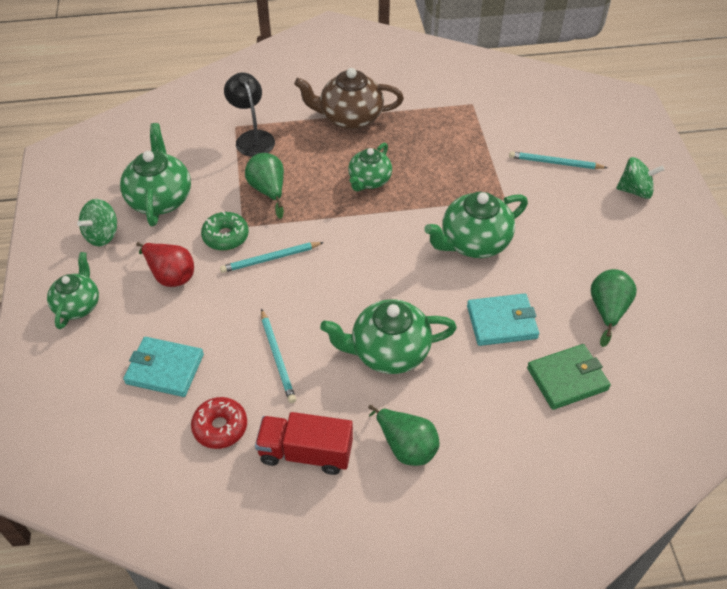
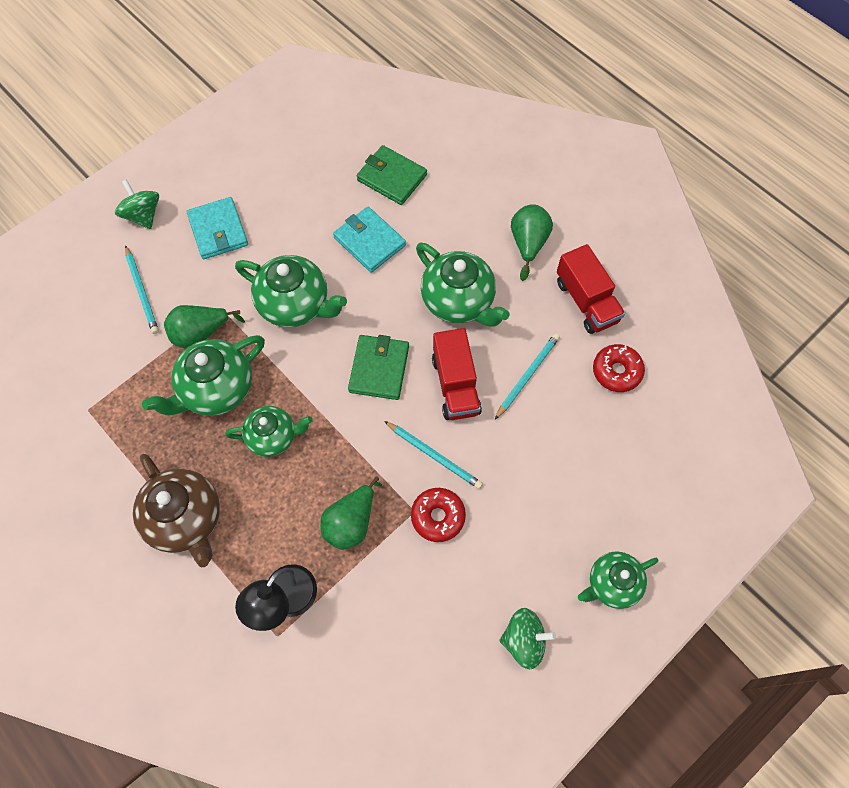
camera: 125 degrees left, 15 degrees up
green teapot [120,123,191,226] -> green teapot moved to [142,335,265,416]
turquoise wallet [123,337,204,397] -> turquoise wallet moved to [187,197,248,259]
red pear [136,242,194,287] -> none
green donut [201,212,249,251] -> red donut [411,488,466,542]
green pear [591,269,637,347] -> green pear moved to [164,305,245,348]
none -> green wallet [348,335,409,400]
none -> red truck [432,328,482,420]

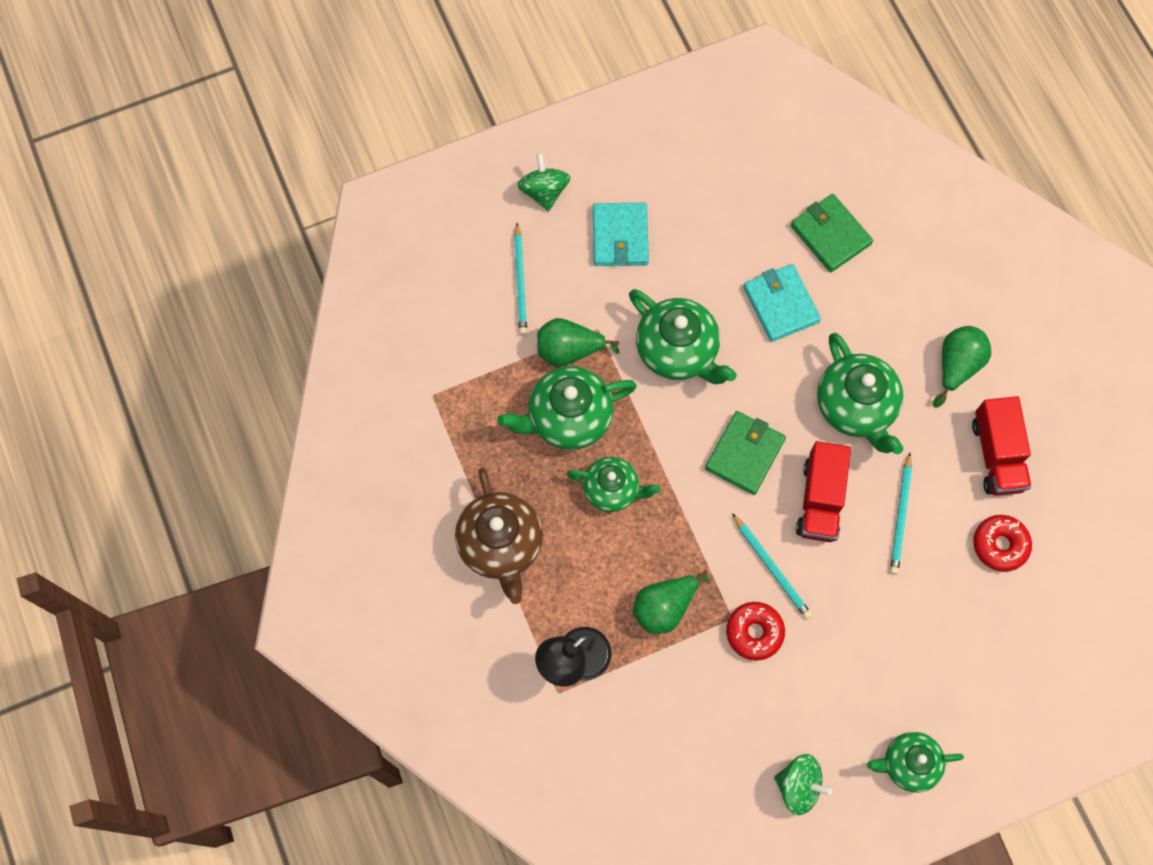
camera: 20 degrees right, 5 degrees up
turquoise pencil [495,333,560,419] -> turquoise pencil turned 135 degrees clockwise [890,452,912,575]

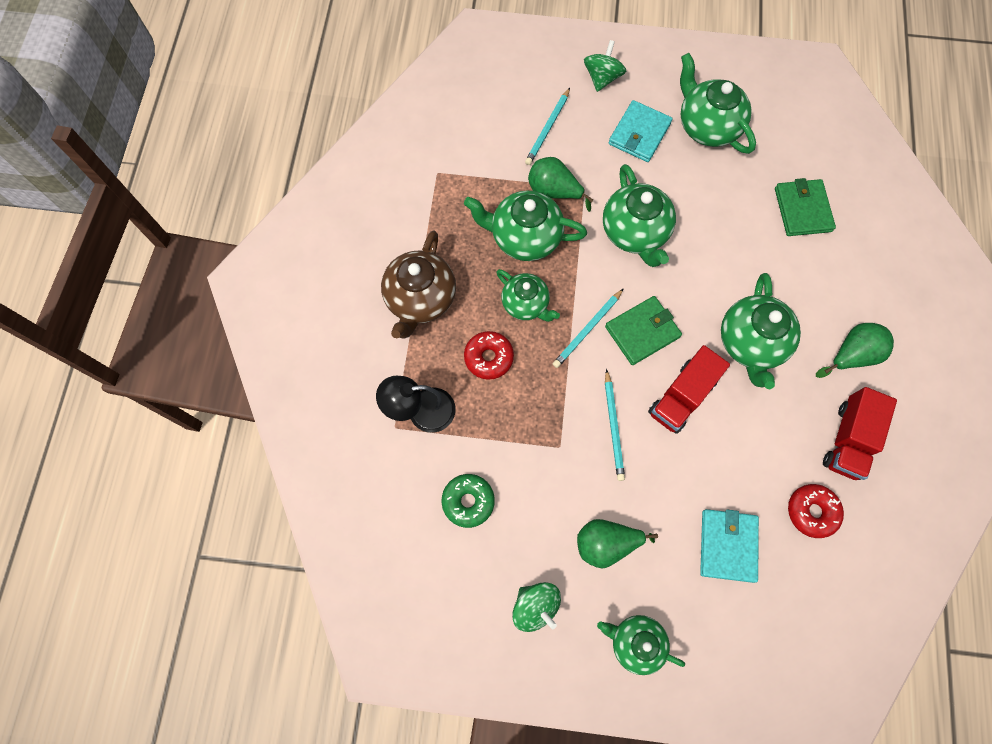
camera: 30 degrees right, 0 degrees up
green pear [633,570,709,634] -> green pear moved to [577,519,658,568]
red donut [726,602,785,661] -> red donut moved to [464,331,514,380]
turquoise wallet [743,264,821,342] -> turquoise wallet moved to [700,509,759,583]
turquoise pencil [890,452,912,575] -> turquoise pencil moved to [553,288,624,368]
none -> green donut [442,474,495,528]
none -> green teapot [680,53,756,154]

